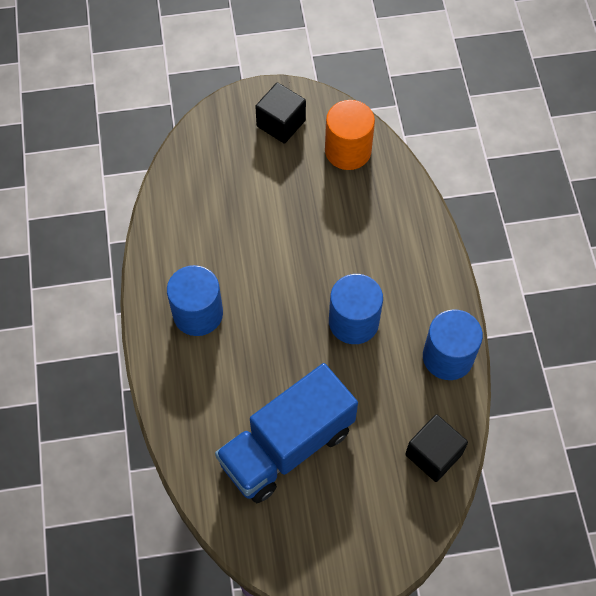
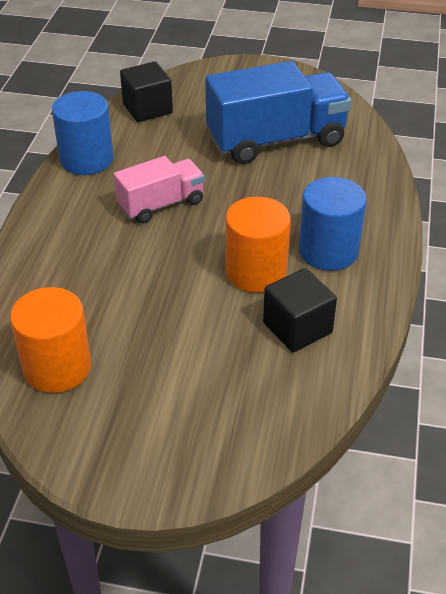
camera: 160 degrees left, 20 degrees down
black cube [255,82,306,143] -> black cube moved to [263,268,337,352]
blue cylinder [329,274,383,344] -> pink truck [114,156,205,224]
none -> orange cylinder [226,197,291,293]

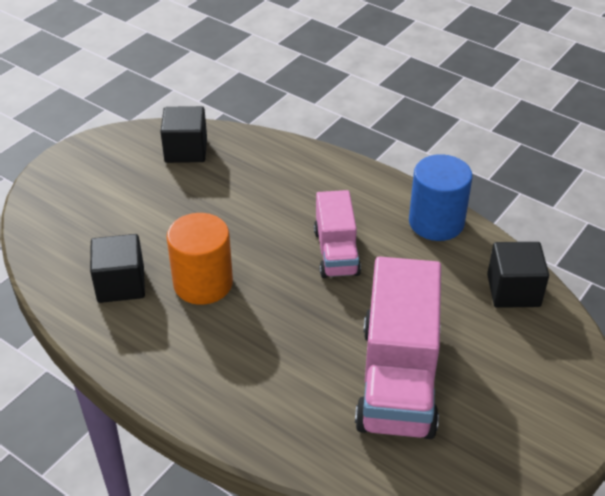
camera: 115 degrees right, 0 degrees up
orange cylinder [10,287,92,393] -> black cube [160,106,207,163]
blue truck [206,61,351,164] -> pink truck [355,256,441,439]
blue cylinder [299,177,367,271] -> none

